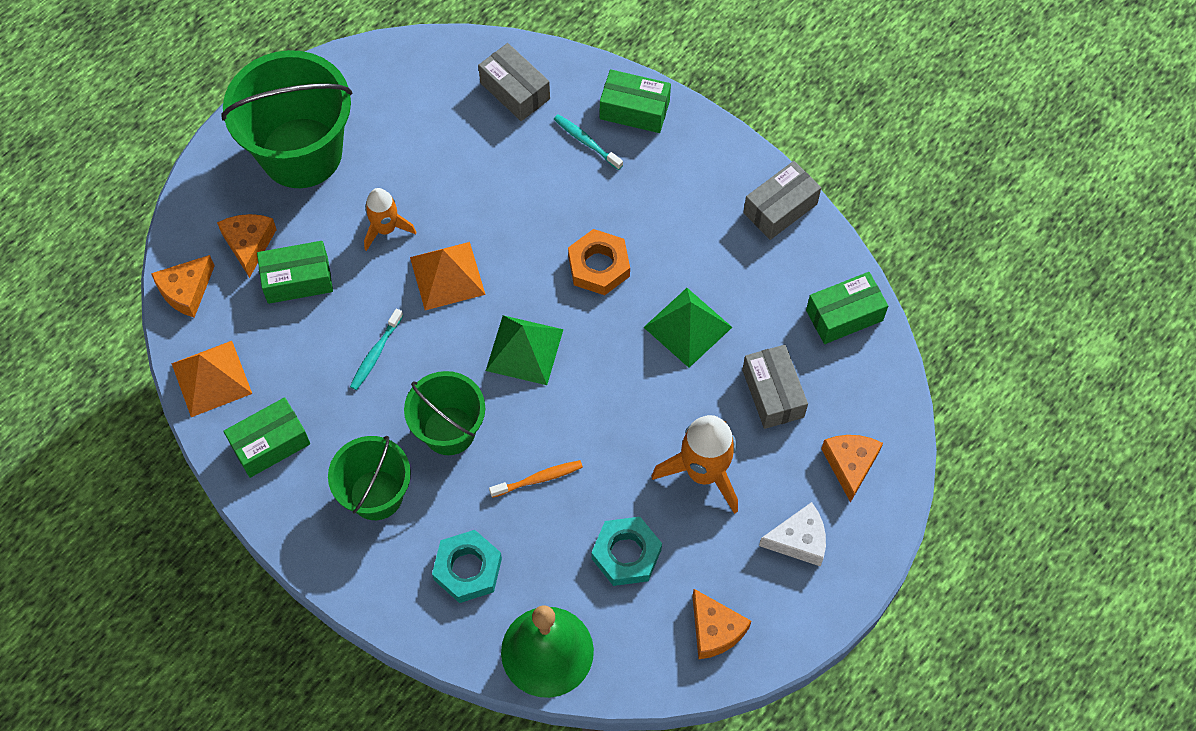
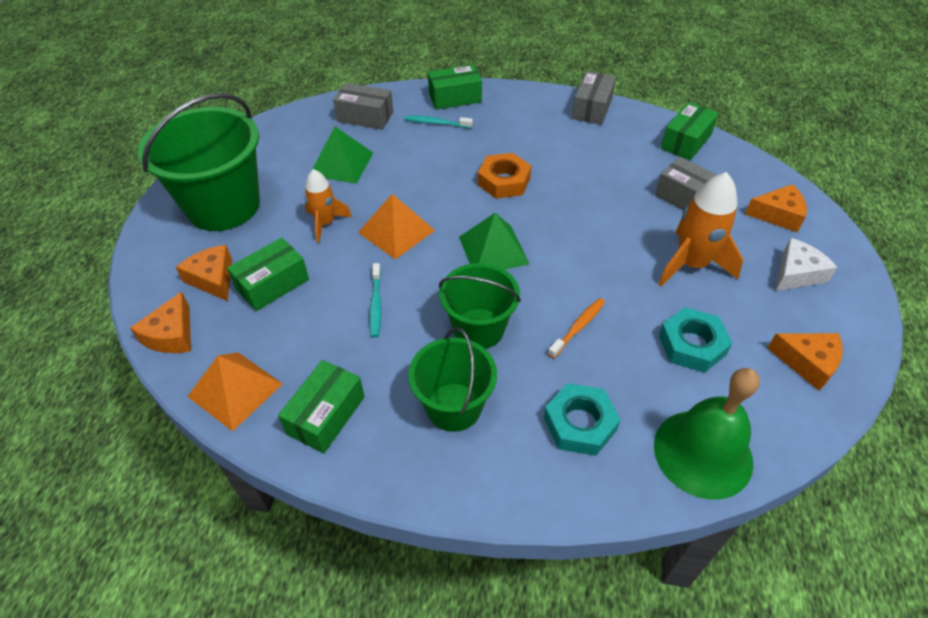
camera: 30 degrees left, 15 degrees down
green pyramid [644,288,732,368] -> green pyramid moved to [312,127,373,184]
orange cheese [821,435,883,503] -> orange cheese turned 120 degrees clockwise [745,184,807,233]

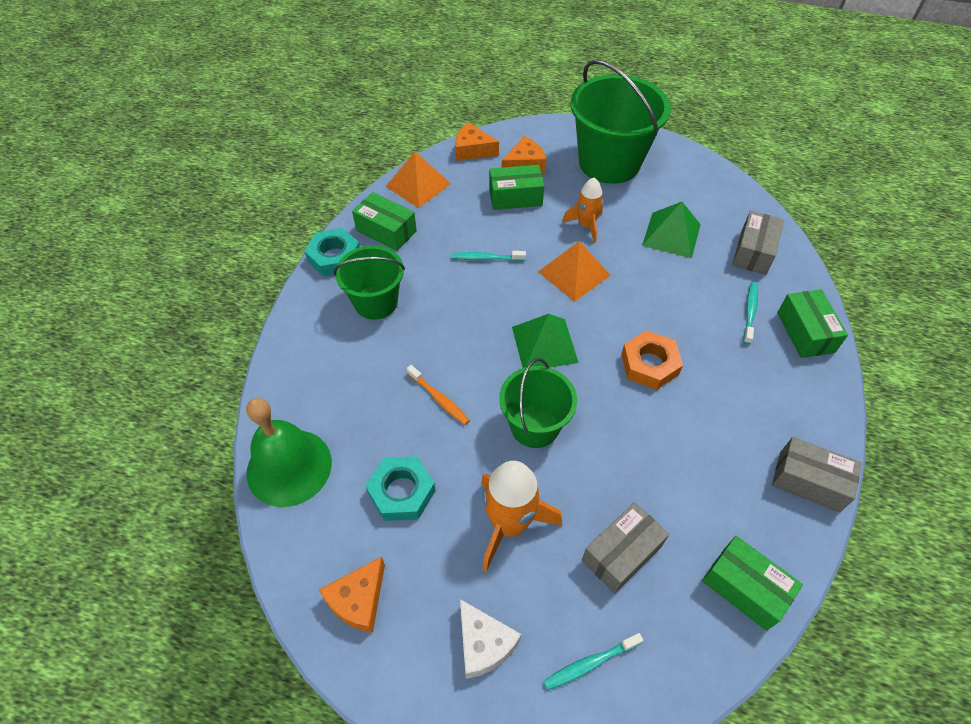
camera: 95 degrees right, 5 degrees up
green box [227,237,309,311] -> green box turned 60 degrees counterclockwise [489,165,544,210]
green bucket [439,263,521,349] -> green bucket moved to [499,358,577,448]
turquoise nut [544,383,621,456] -> turquoise nut moved to [304,228,360,277]
orange cheese [745,184,807,233] -> turquoise toothbrush [544,633,643,690]

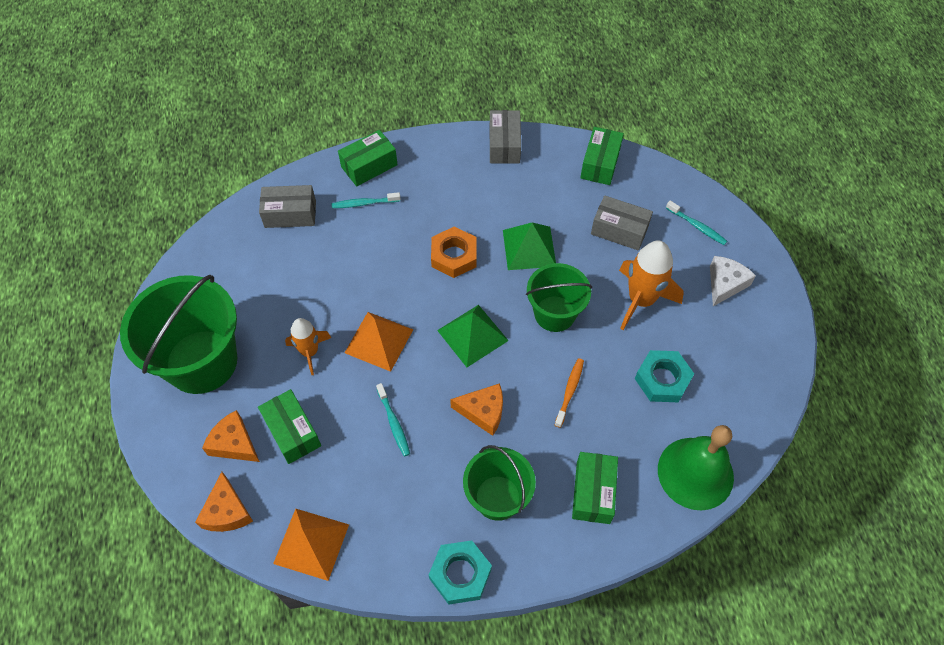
camera: 115 degrees left, 5 degrees up
orange cheese [319,557,385,633] -> orange cheese moved to [450,383,503,436]
green box [352,192,417,251] -> green box moved to [572,452,618,524]
green pyramid [642,202,701,258] -> green pyramid moved to [503,222,556,270]

